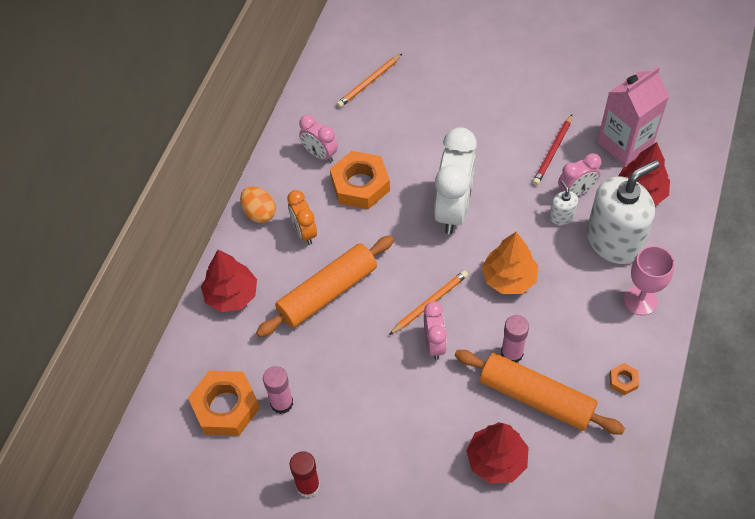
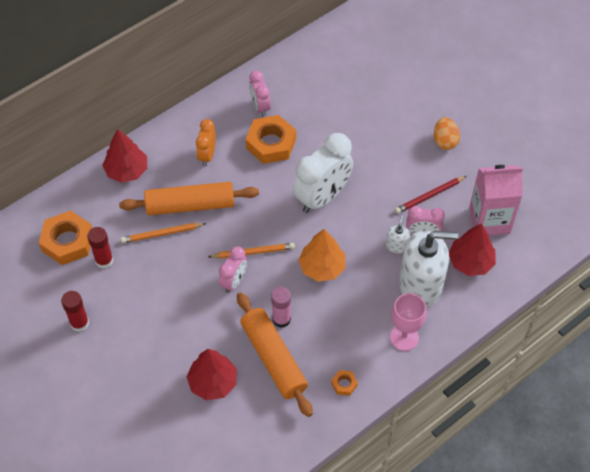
camera: 30 degrees right, 0 degrees up
orange egg [240,186,276,223] -> orange egg moved to [434,117,460,150]
pink glue stick [263,366,293,414] -> red glue stick [87,227,113,269]
orange pencil [337,54,402,107] -> orange pencil moved to [121,223,207,243]

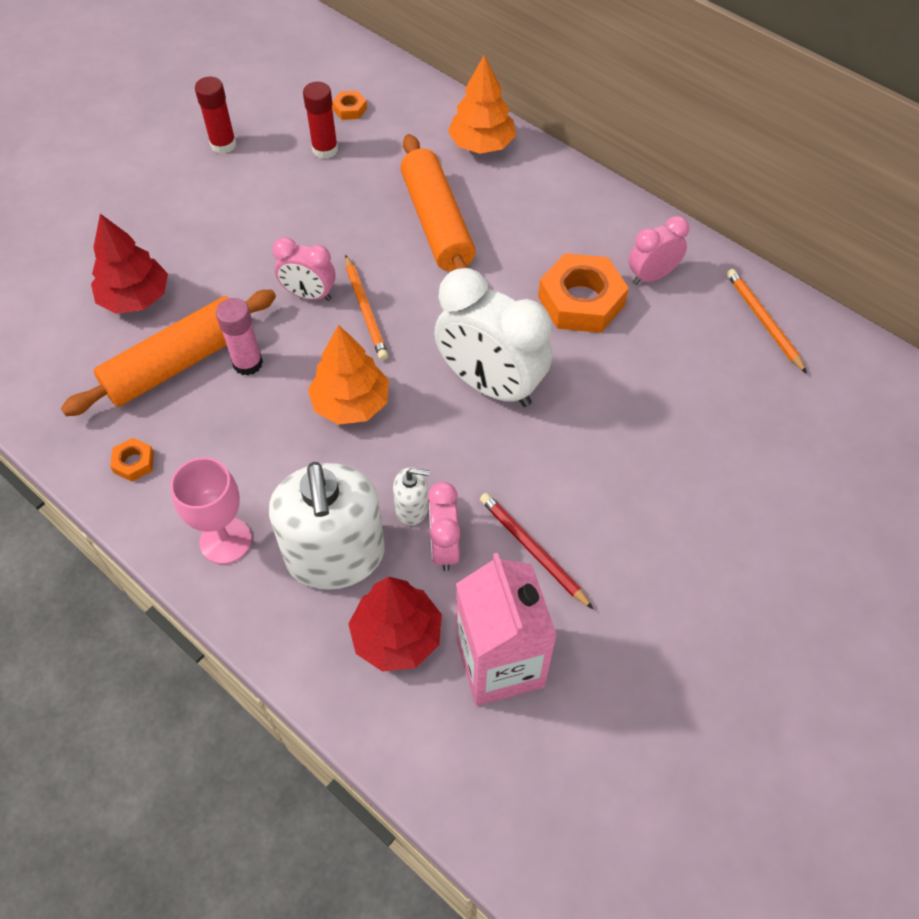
camera: 80 degrees right, 0 degrees up
orange nut [39,210,92,265] -> orange nut [332,91,367,120], size x0.45
red tree [102,129,147,183] -> orange tree [448,55,516,154]
orange pencil [121,223,207,243] -> orange pencil moved to [727,269,807,374]
orange clock [196,119,216,166] -> none
orange egg [434,117,460,150] -> none

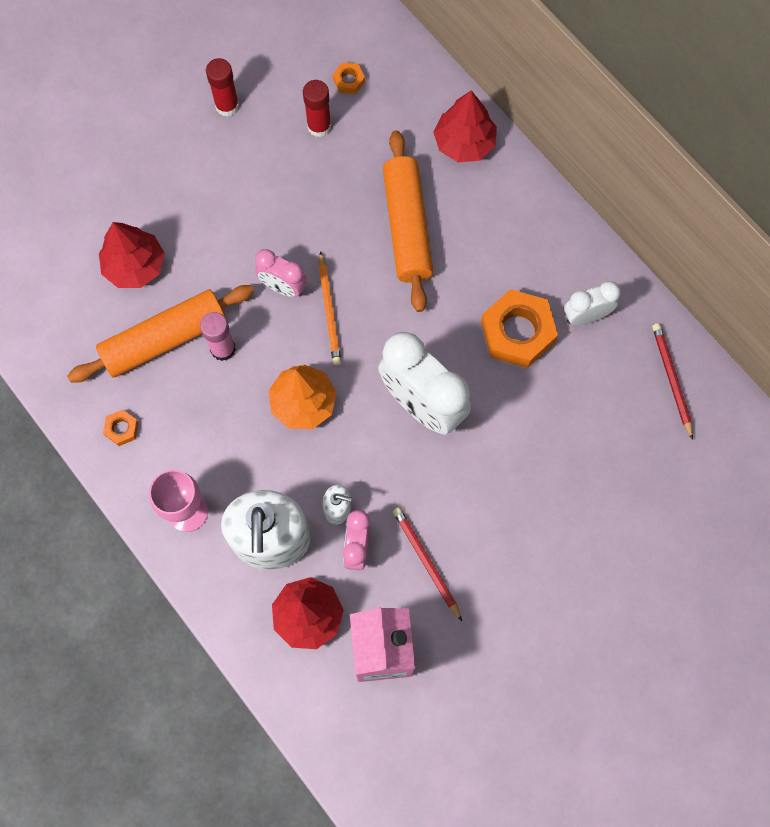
camera: 10 degrees right, 15 degrees up
orange tree [448,55,516,154] -> red tree [433,90,497,162]
pink clock [629,216,689,285] -> white clock [564,281,621,325]
orange pencil [727,269,807,374] -> red pencil [652,323,693,440]

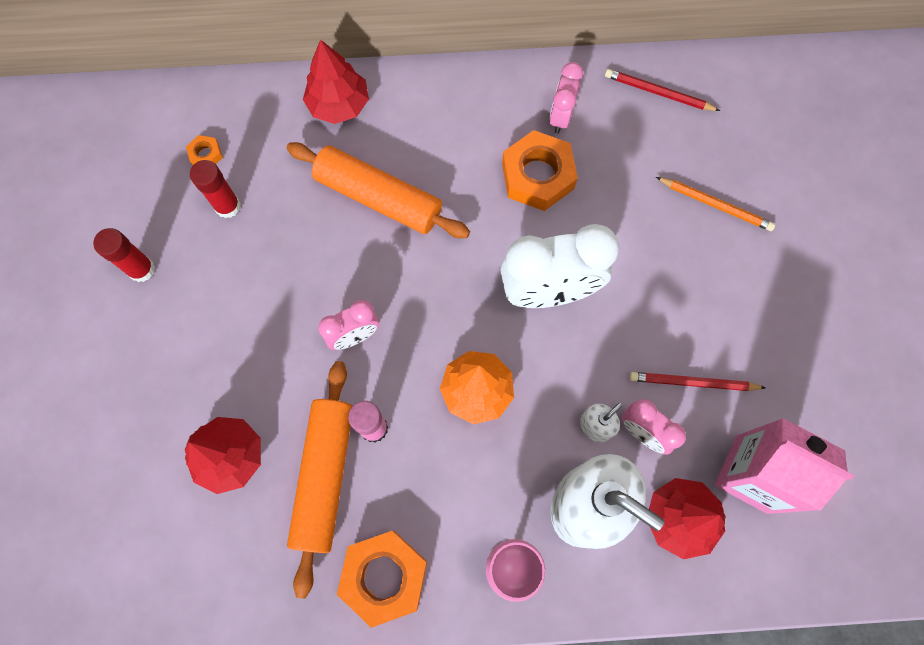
camera: 55 degrees left, 0 degrees up
orange nut [103,409,139,446] -> orange nut [337,531,427,628], size x2.21
orange pencil [319,251,341,365] -> orange pencil moved to [656,177,775,231]
white clock [564,281,621,325] -> pink clock [549,62,583,134]

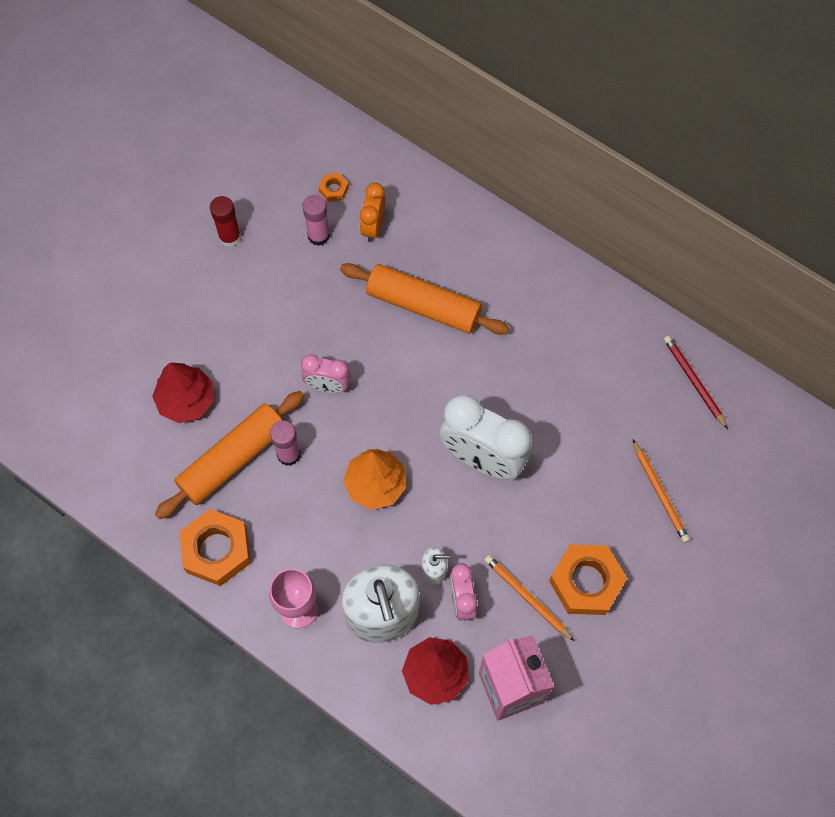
camera: 40 degrees right, 5 degrees down
red glue stick [190,160,241,218] -> pink glue stick [302,195,330,246]
orange rolling pin [287,142,470,238] -> orange rolling pin turned 45 degrees counterclockwise [340,263,509,335]
red tree [303,39,369,124] -> none
orange nut [502,130,578,211] -> orange nut moved to [549,544,627,615]
pink clock [549,62,583,134] -> none
red pencil [630,372,766,391] -> orange pencil [484,555,574,641]
none -> orange clock [360,183,385,242]

